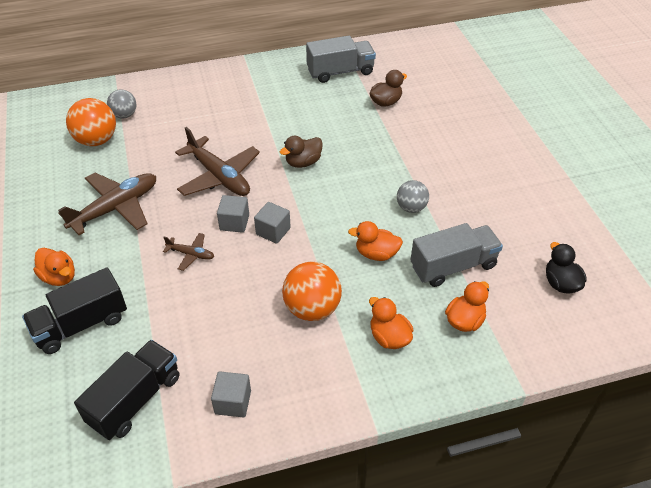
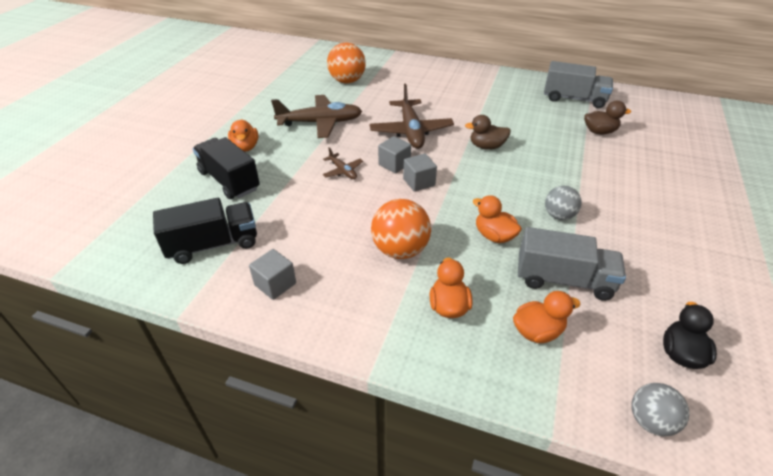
camera: 35 degrees right, 5 degrees down
black truck [22,267,127,354] -> black truck turned 45 degrees clockwise [193,137,260,199]
grey ball [107,89,137,119] -> grey ball moved to [631,383,689,436]

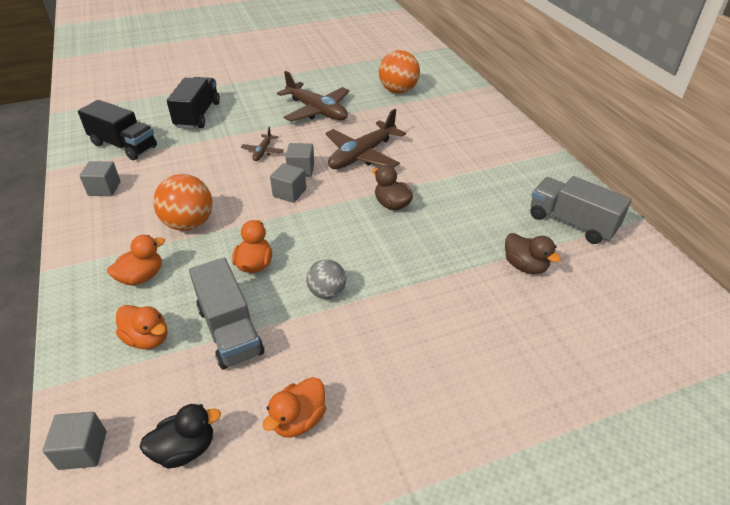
camera: 50 degrees right, 0 degrees up
orange duck [228,119,258,152] -> orange duck moved to [263,377,326,438]
grey truck [544,61,613,108] -> grey truck turned 150 degrees clockwise [530,176,632,244]
grey ball [631,383,689,436] -> grey cube [43,412,106,470]

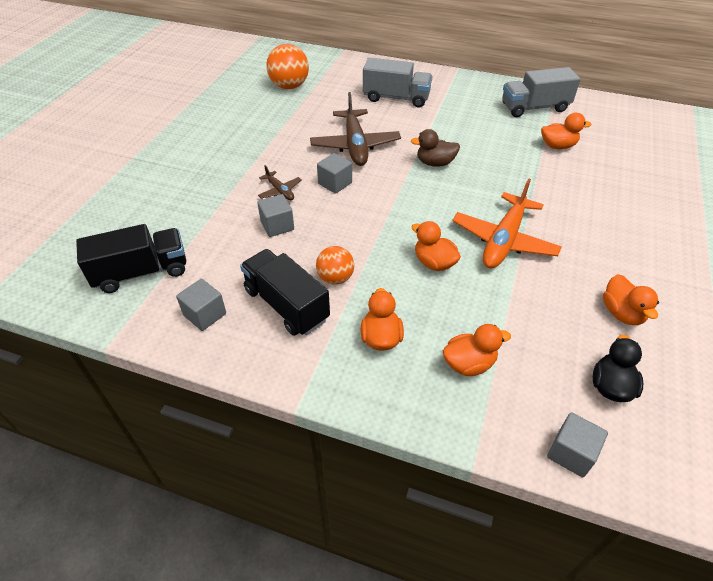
camera: 50 degrees left, 5 degrees up
orange ball [153,174,213,231] -> orange ball [316,246,354,285], size x0.63
black truck [167,77,220,129] -> black truck moved to [240,249,330,336]
grey truck [189,258,264,369] -> grey truck moved to [363,58,432,108]
grey cube [270,163,306,203] -> grey cube moved to [257,194,294,237]
brown plane [277,71,349,122] -> none
grey ball [306,259,346,299] -> orange plane [452,178,562,268]
brown duck [505,233,561,274] -> orange duck [541,113,591,149]

